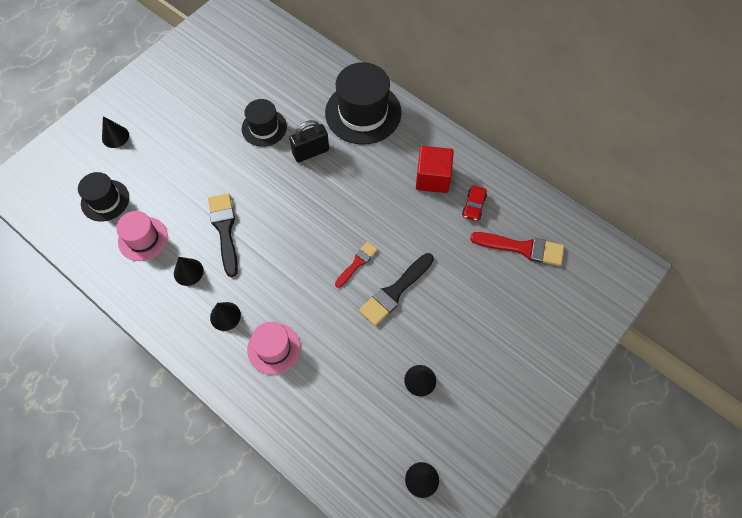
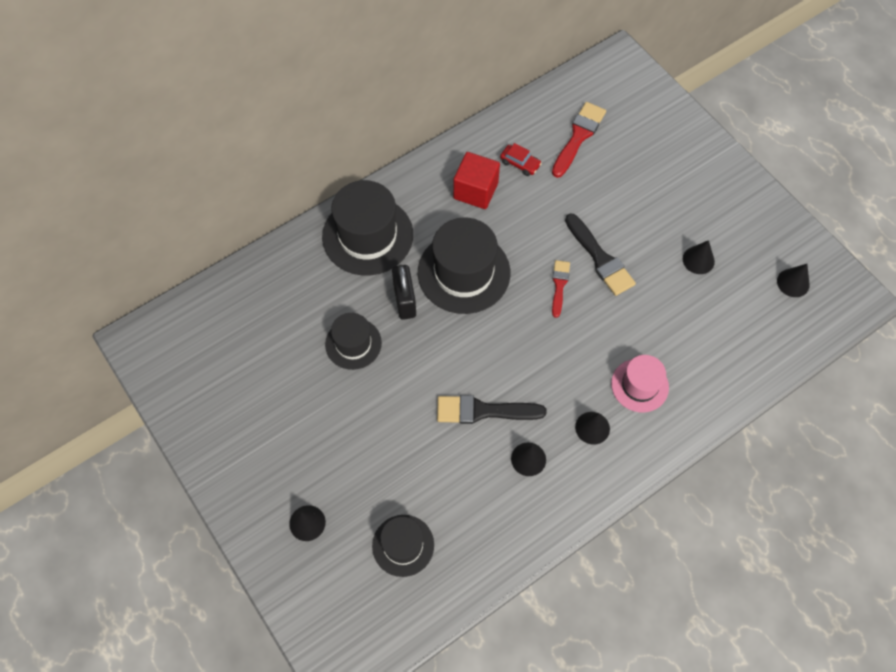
camera: 75 degrees left, 0 degrees up
pink hat [116,211,168,261] -> none
red brush [335,242,378,288] -> red brush turned 45 degrees clockwise [552,260,570,318]
none -> black hat [418,217,510,314]

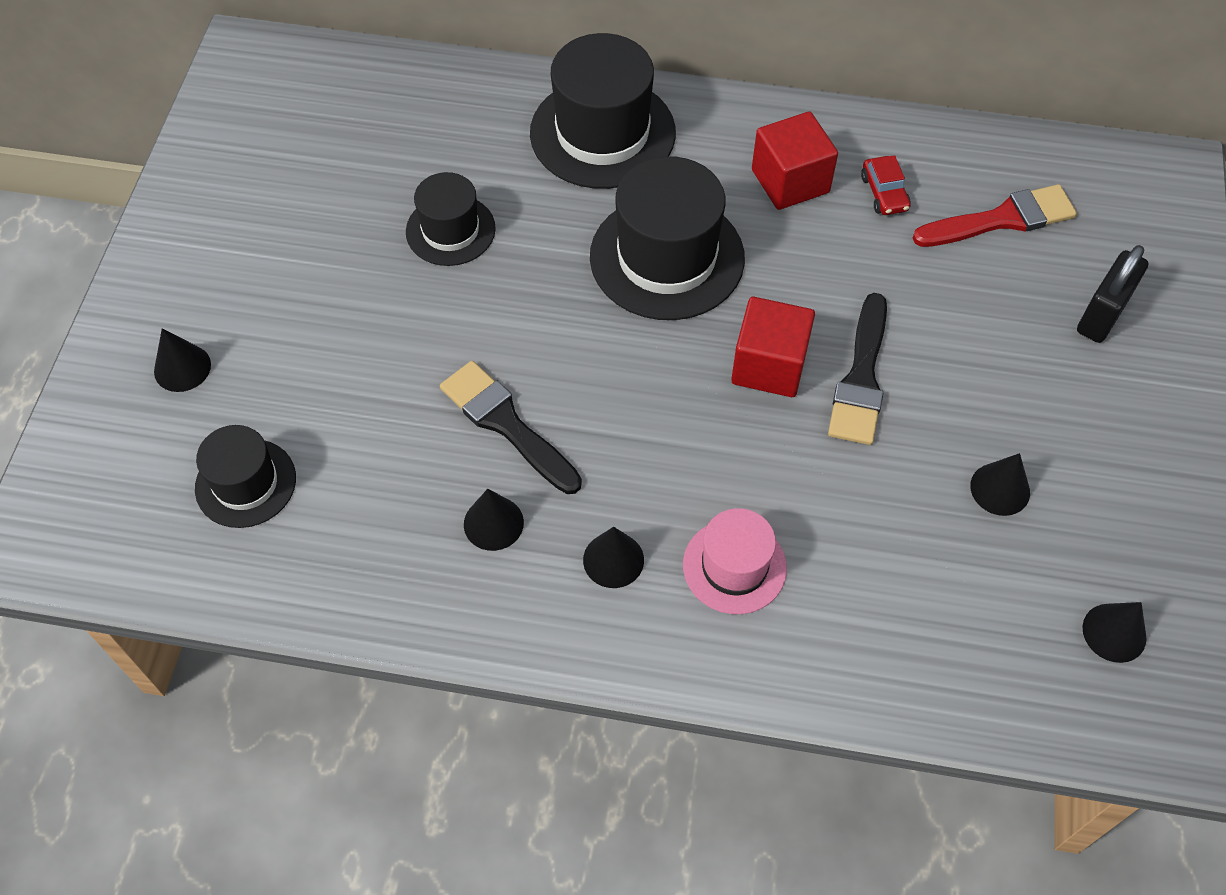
camera: 45 degrees right, 5 degrees down
black padlock [392,265,416,320] -> black padlock moved to [1077,245,1148,343]
red brush [552,260,570,318] -> red cube [731,297,815,397]

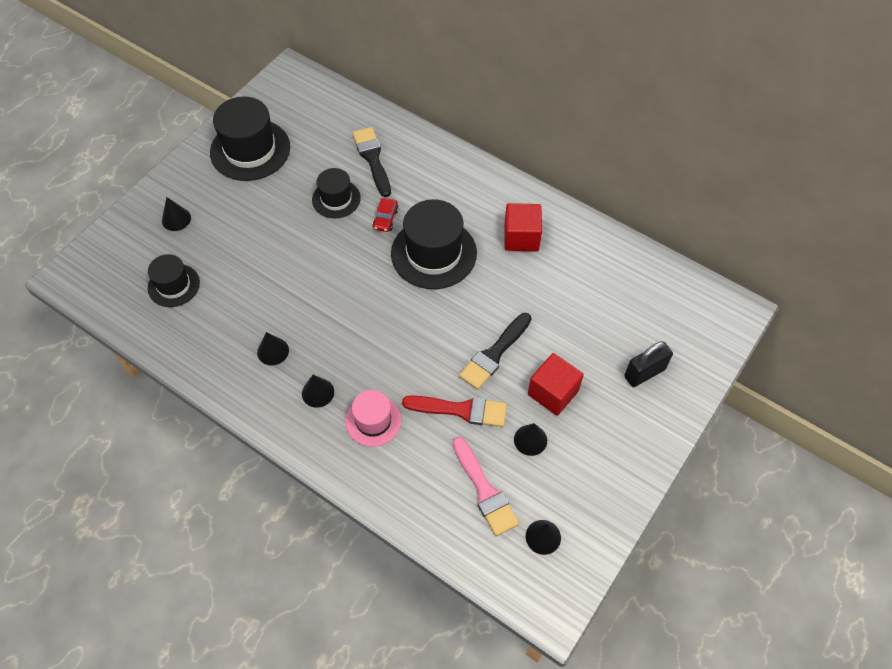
camera: 25 degrees right, 0 degrees up
black brush [440,361,582,494] -> black brush moved to [352,127,391,197]
black hat [530,33,676,189] -> black hat moved to [210,97,290,181]
red cube [731,297,815,397] -> red cube moved to [528,353,584,416]
red car [861,155,911,215] -> red car moved to [373,198,399,232]
red brush [912,184,1077,247] -> red brush moved to [402,395,507,427]
none -> pink brush [452,437,519,536]

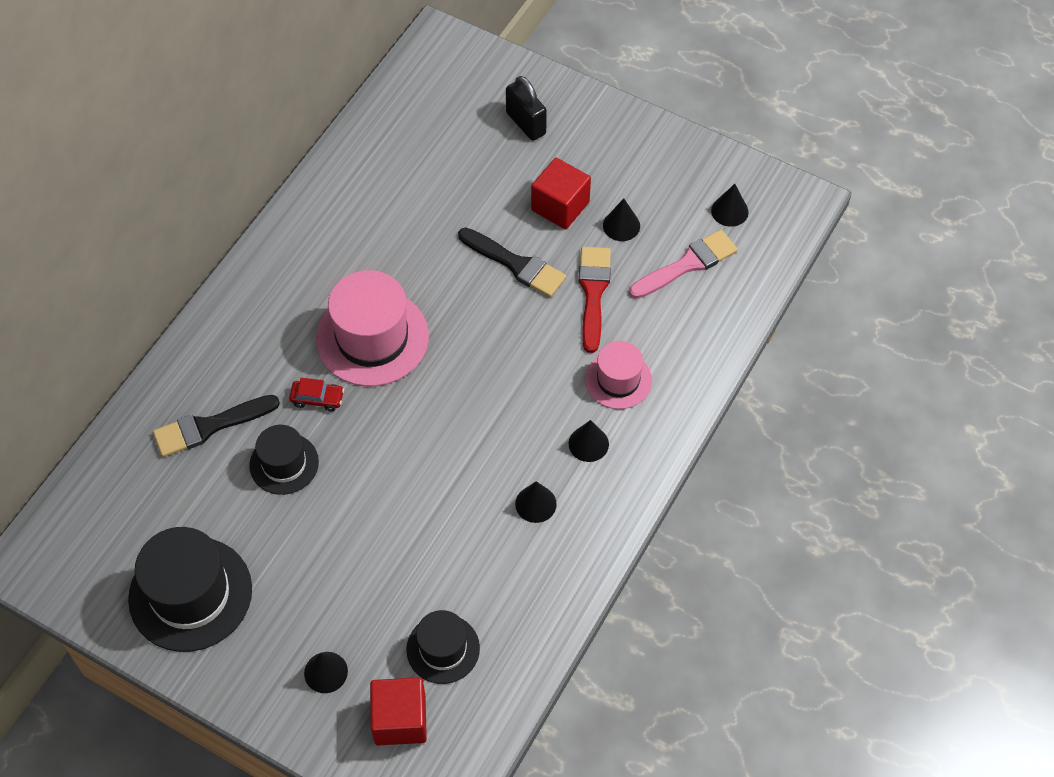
camera: 95 degrees left, 0 degrees up
black hat [391,199,477,289] -> pink hat [316,270,429,386]
red cube [504,203,542,251] -> red cube moved to [370,677,427,745]

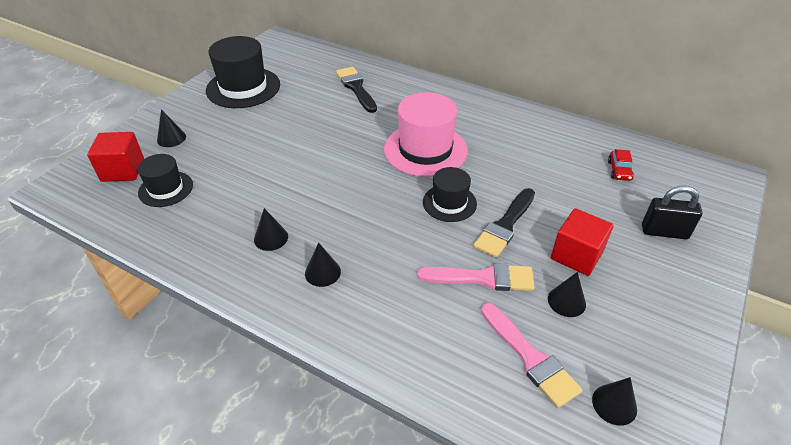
camera: 90 degrees right, 15 degrees down
black hat [249,425,319,495] -> black hat moved to [423,167,477,222]
red car [289,378,344,411] -> red car moved to [608,149,634,181]
black padlock [506,76,547,141] -> black padlock turned 45 degrees clockwise [642,186,703,239]
red brush [579,247,611,353] -> pink brush [417,263,535,291]
pink hat [585,341,652,409] -> none

